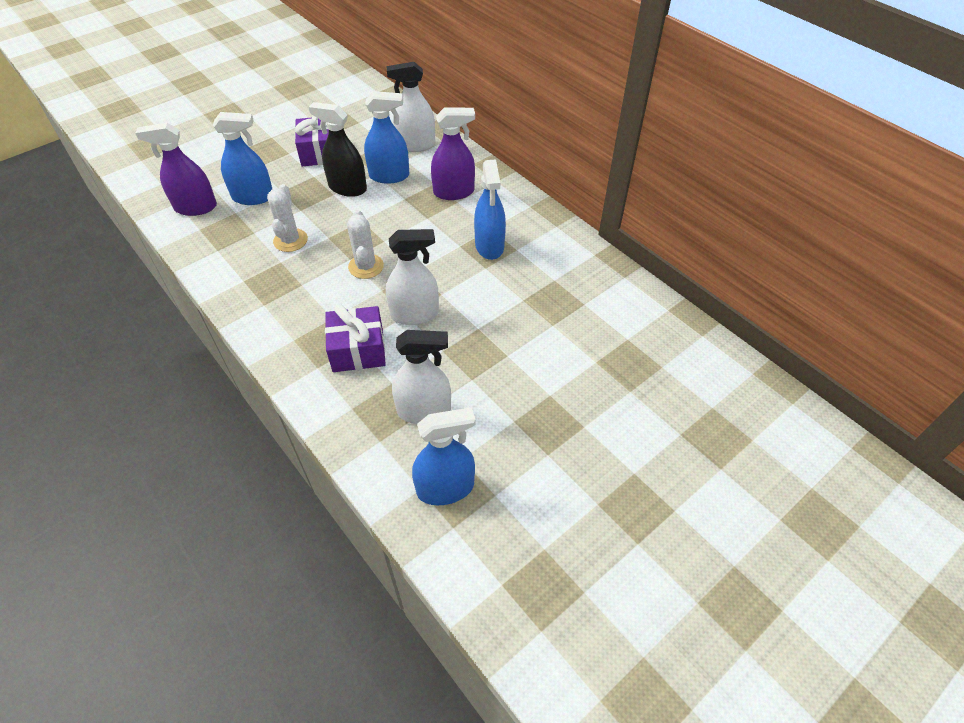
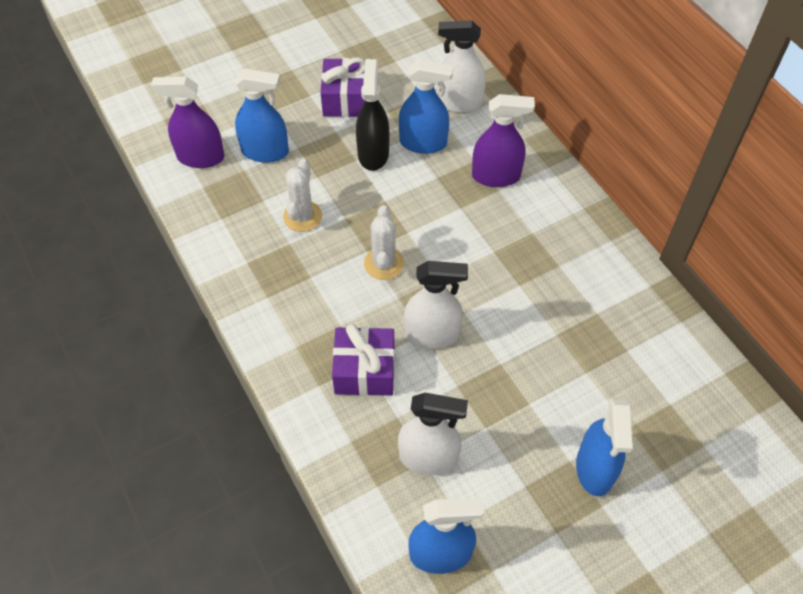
camera: 10 degrees right, 5 degrees up
black spray bottle [309,102,367,197] -> black spray bottle turned 60 degrees clockwise [356,59,389,171]
blue spray bottle [474,159,506,260] -> blue spray bottle moved to [576,399,633,496]

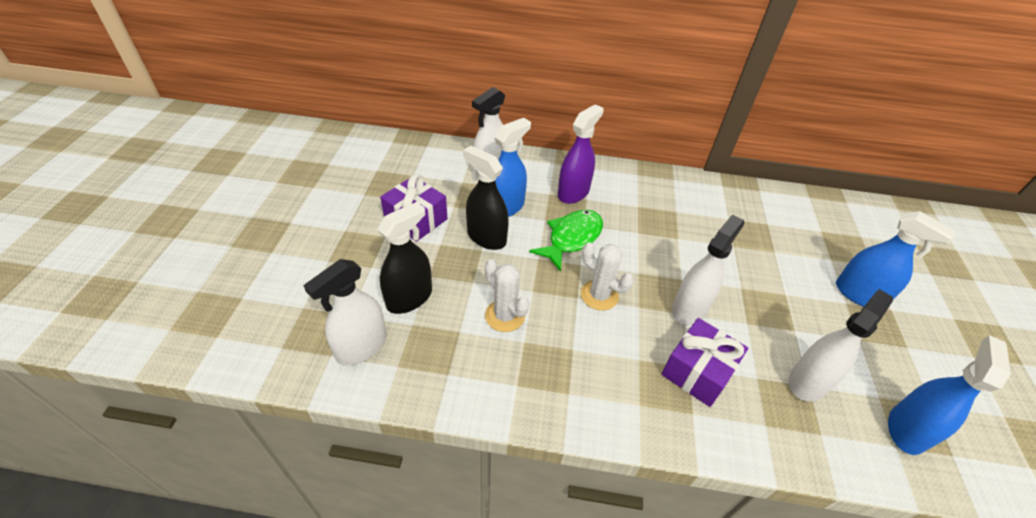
camera: 55 degrees left, 10 degrees down
purple spray bottle [151,77,224,168] -> white spray bottle [303,259,387,366]
blue spray bottle [235,68,289,163] -> black spray bottle [377,202,432,314]
none -> green fish [529,210,603,272]

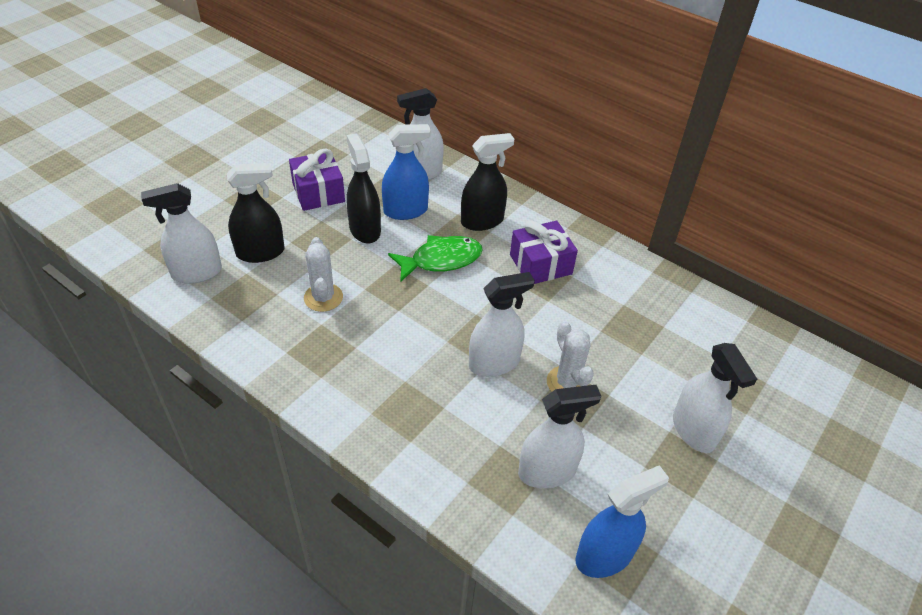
camera: 30 degrees right, 0 degrees up
purple spray bottle [558,104,604,204] -> black spray bottle [461,133,514,231]
white cactus [581,242,634,310] -> white cactus moved to [547,321,594,392]
purple gift [661,318,748,407] -> purple gift moved to [510,220,578,284]
blue spray bottle [836,211,957,307] -> white spray bottle [673,343,757,453]

